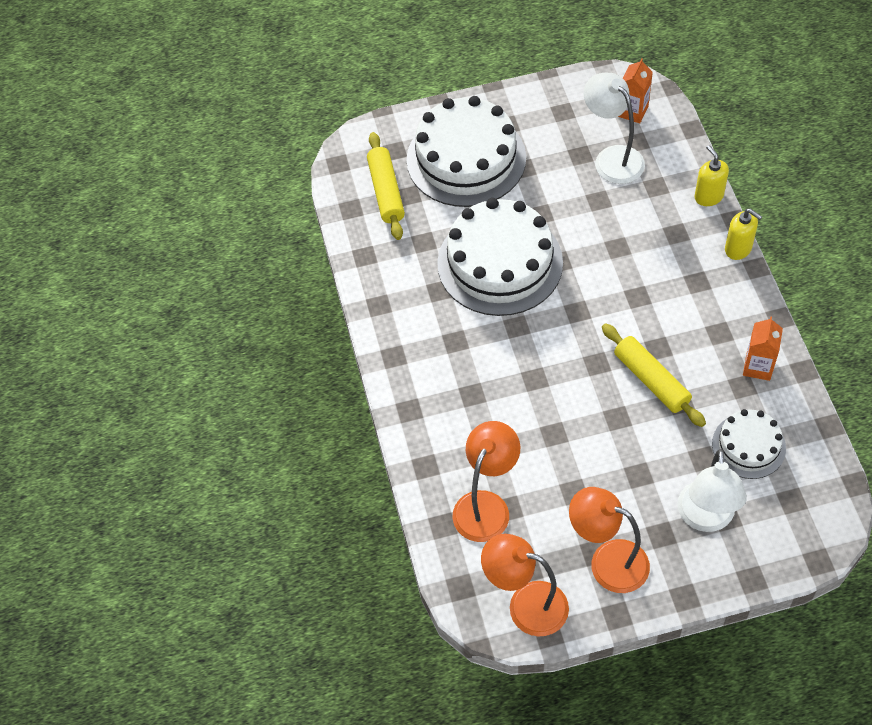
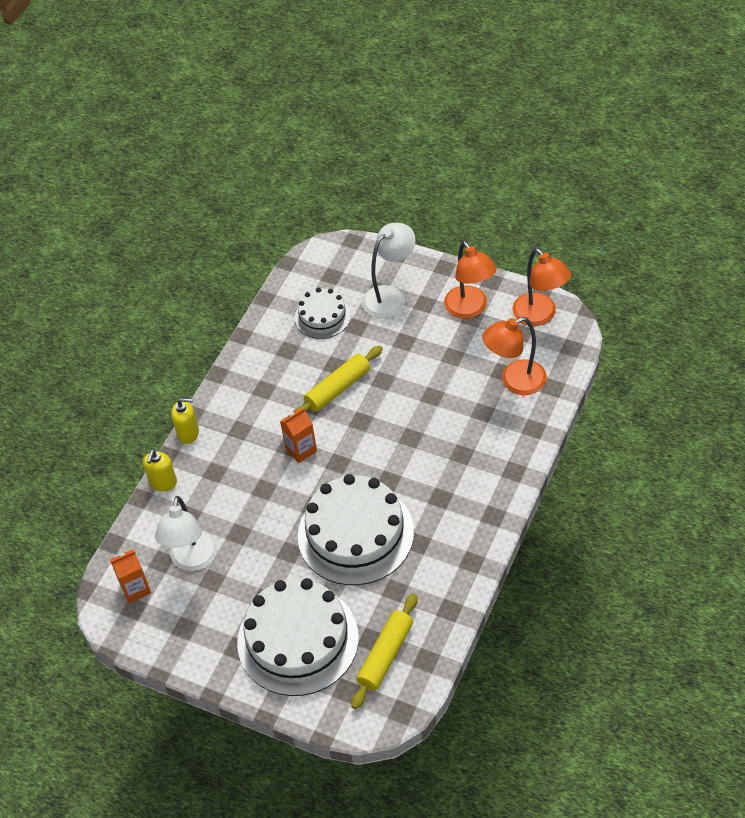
camera: 140 degrees left, 5 degrees down
yellow rolling pin [602,323,706,427] -> yellow rolling pin turned 45 degrees clockwise [293,346,383,412]
yellow soap dispenser [725,209,762,260] -> yellow soap dispenser turned 105 degrees clockwise [171,398,199,444]
orange carton [743,316,783,381] -> orange carton moved to [280,408,317,463]

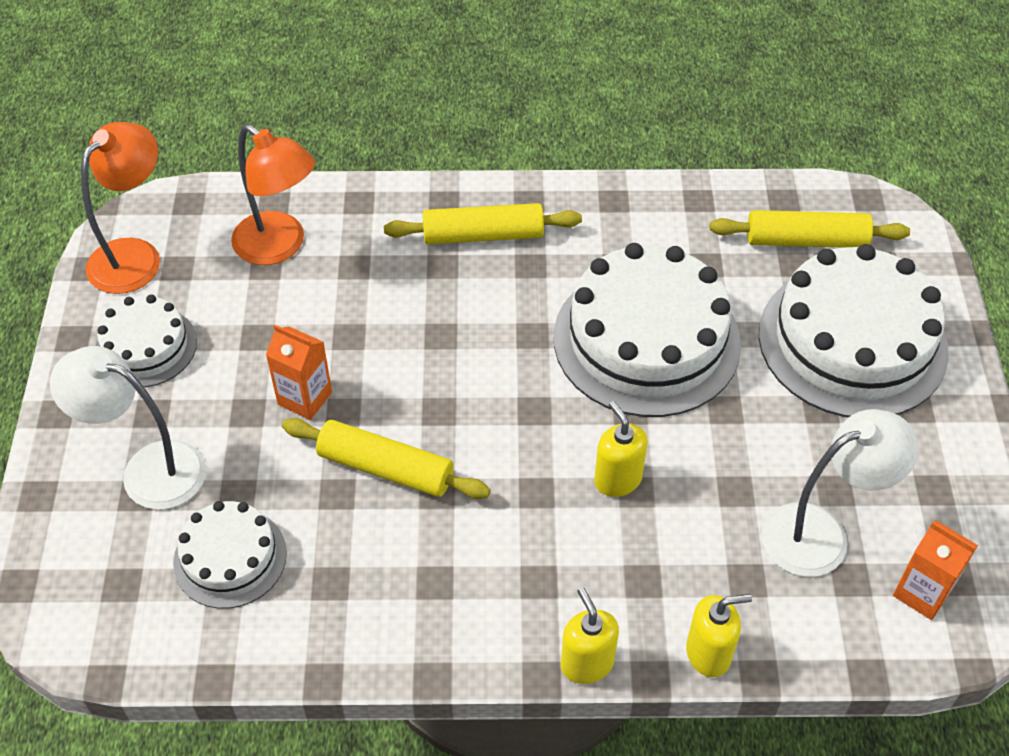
camera: 120 degrees left, 0 degrees up
orange carton [280,408,317,463] -> orange carton moved to [266,325,332,420]
orange lamp [444,241,497,319] -> white cake [96,295,197,387]
none -> yellow rolling pin [384,203,582,244]
none -> yellow soap dispenser [594,401,648,497]

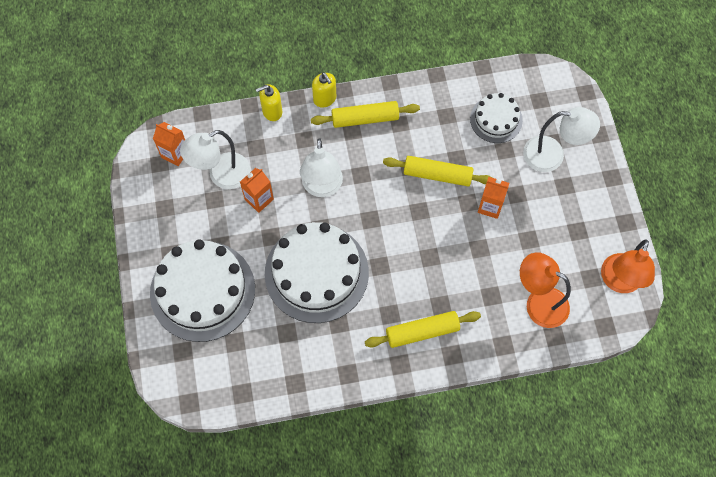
camera: 170 degrees right, 15 degrees up
white cake [96,295,197,387] -> none
yellow soap dispenser [594,401,648,497] -> white lamp [300,138,343,197]
yellow rolling pin [709,210,910,247] -> yellow rolling pin moved to [311,101,420,128]
none -> orange carton [240,168,274,213]

